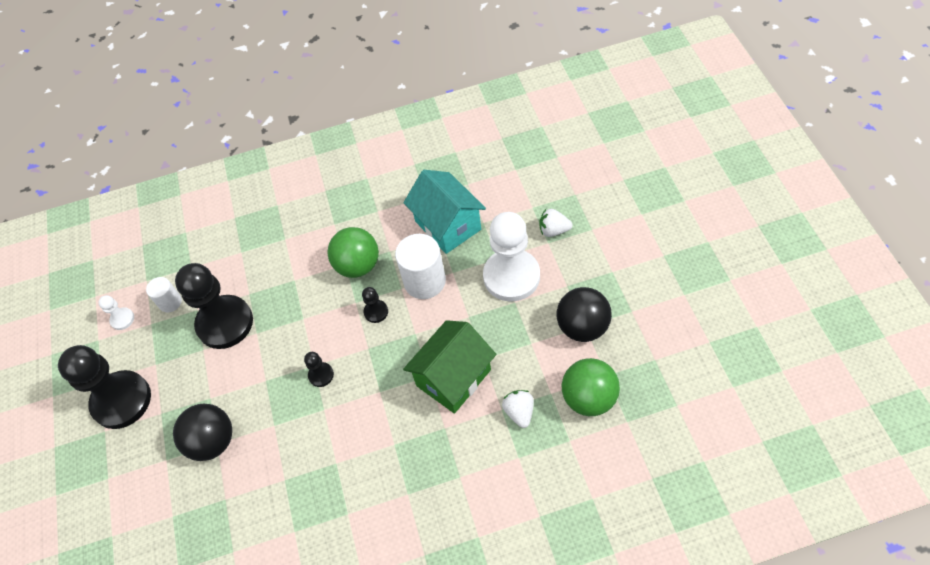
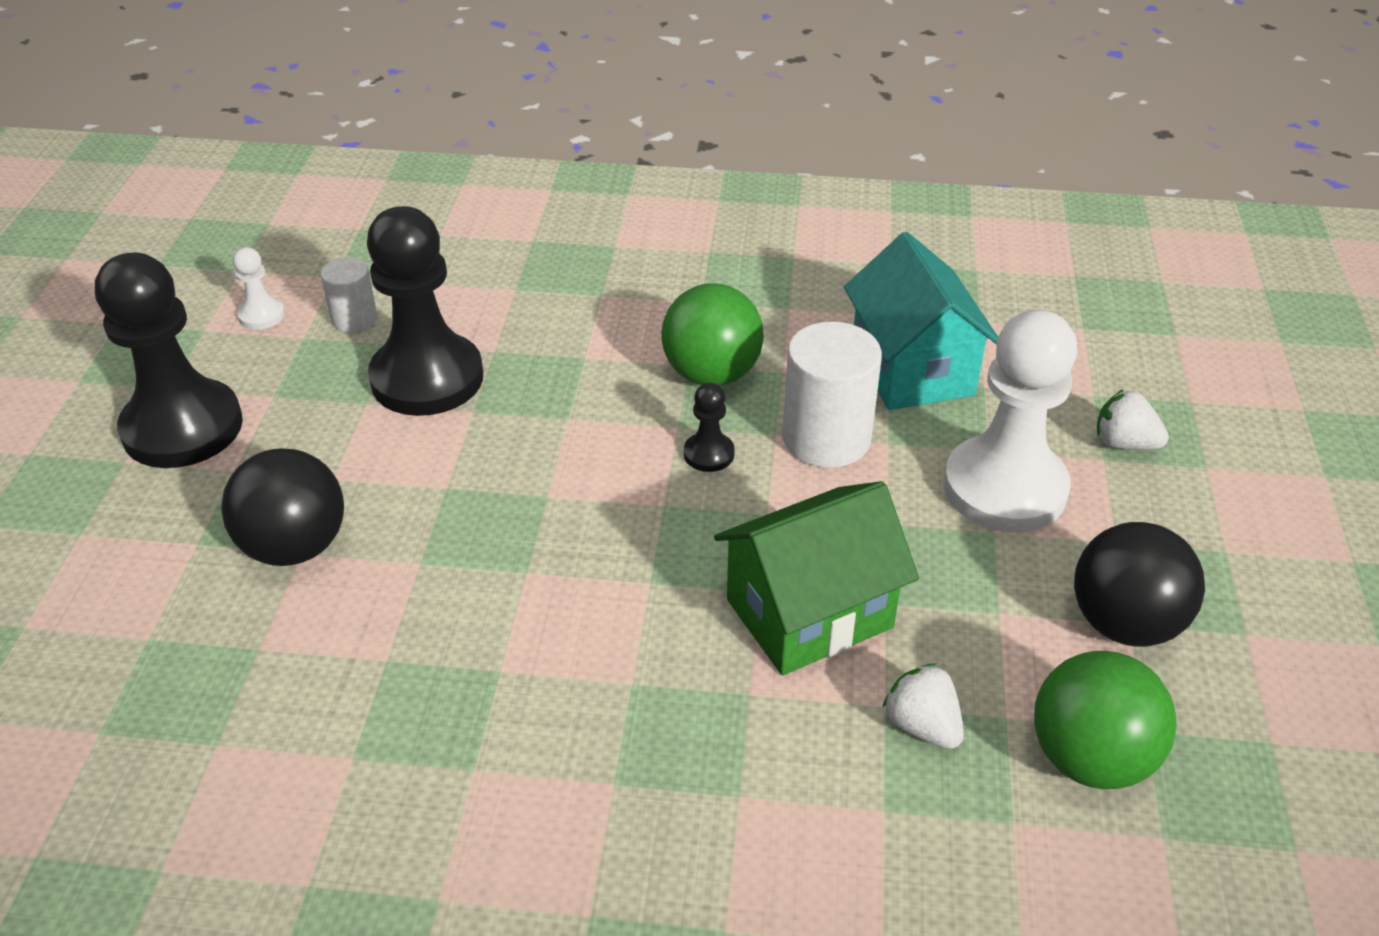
camera: 15 degrees right, 15 degrees down
black pawn [304,352,334,387] -> none
white strawberry [502,390,534,428] -> white strawberry turned 45 degrees counterclockwise [882,663,964,749]

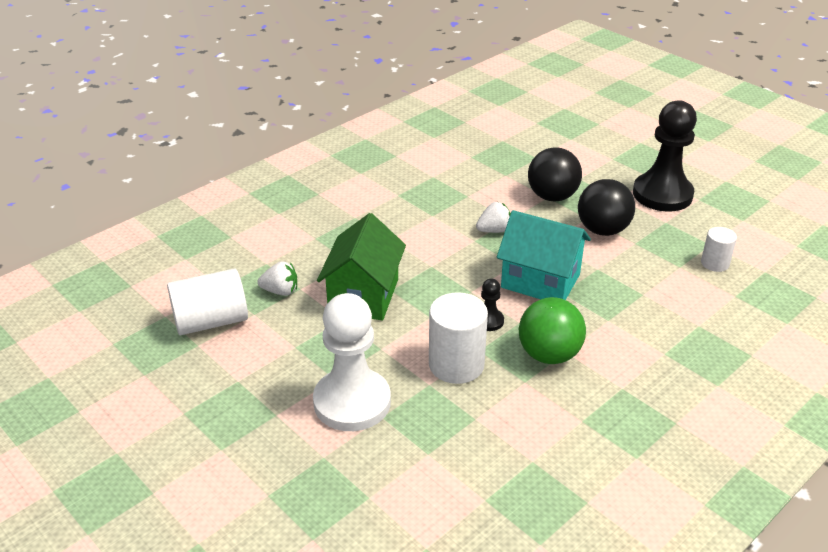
camera: 130 degrees right, 5 degrees down
white pawn [233,247,285,330] -> none
black pawn [367,206,483,416] -> none
turquoise house [844,232,998,410] -> turquoise house moved to [497,210,591,300]
green ball [1034,651,1177,789] -> white cylinder [167,268,248,335]
black ball [1074,522,1205,647] -> black ball moved to [578,179,635,236]
white strawberry [1097,389,1169,450] -> white strawberry moved to [476,202,511,233]

